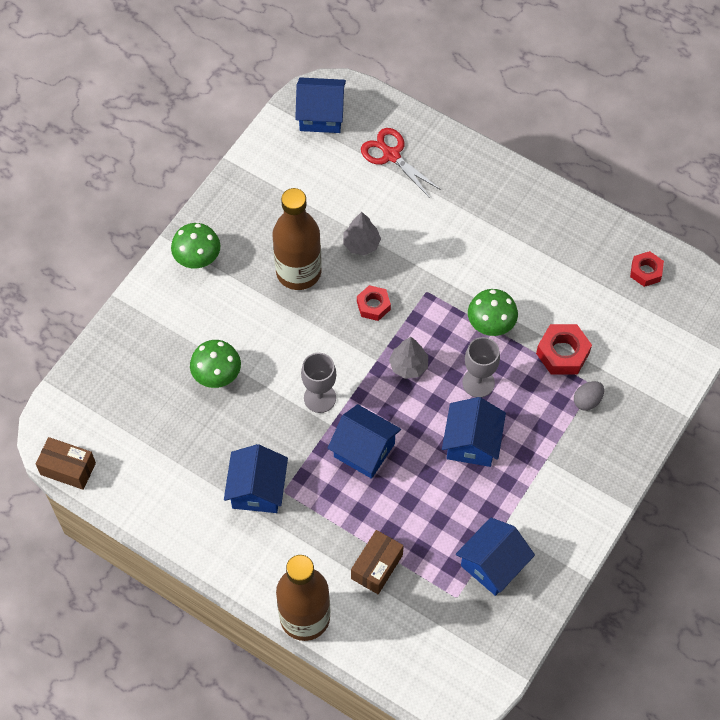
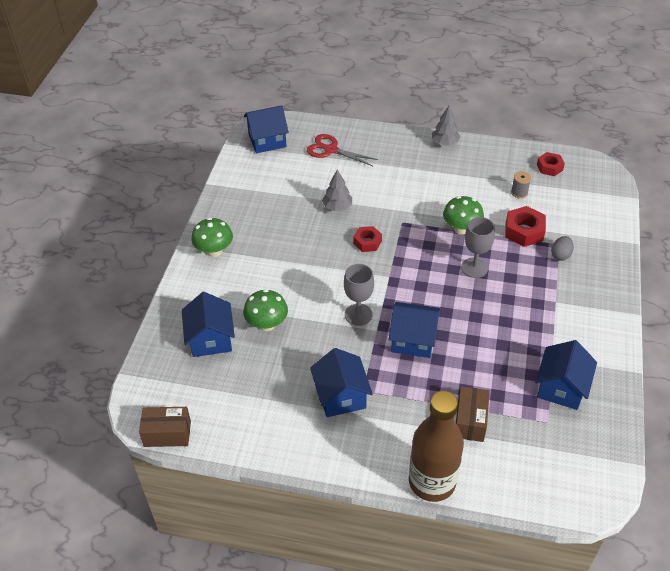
camera: 20 degrees left, 15 degrees down
brown bottle [273,188,322,290] -> none
grey tree [389,337,428,379] -> grey tree moved to [432,106,460,146]
blue house [442,397,506,467] -> blue house moved to [182,292,235,357]
none -> grey spool [511,171,531,198]

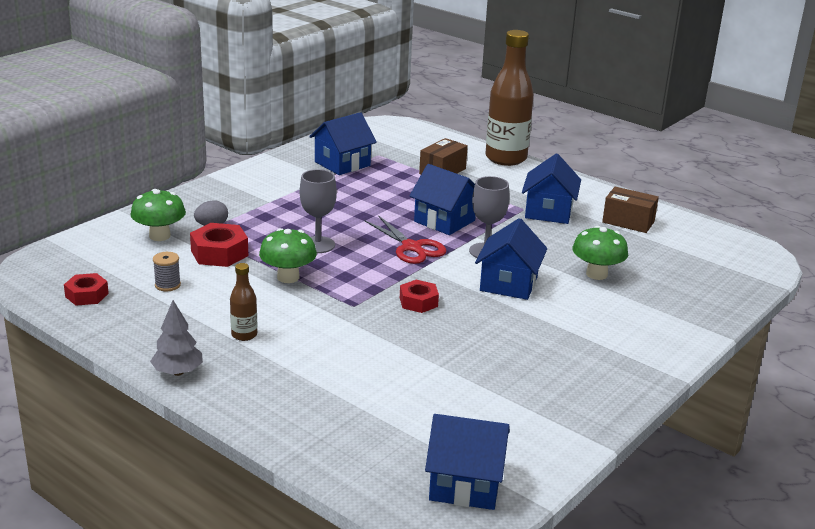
camera: 155 degrees left, 20 degrees down
brown box [139,407,191,447] -> brown box moved to [602,187,659,233]
blue house [182,292,235,357] -> blue house moved to [475,218,547,300]
green mushroom [191,218,233,257] -> green mushroom moved to [130,189,186,241]
red scissors [307,134,378,166] -> red scissors moved to [365,215,446,264]
grey tree [322,170,352,211] -> none
none -> brown bottle [230,263,257,341]

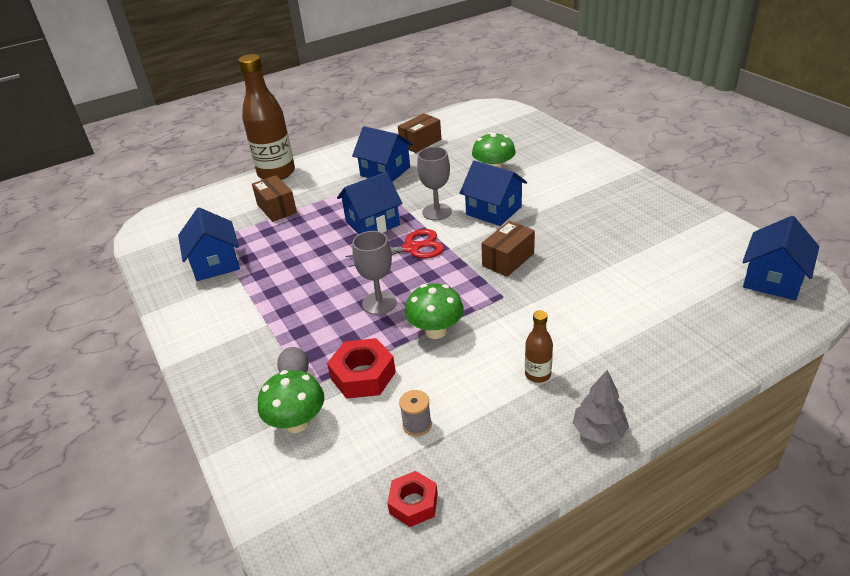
camera: 65 degrees left, 10 degrees up
red nut [400,280,439,313] -> brown box [482,221,535,277]

